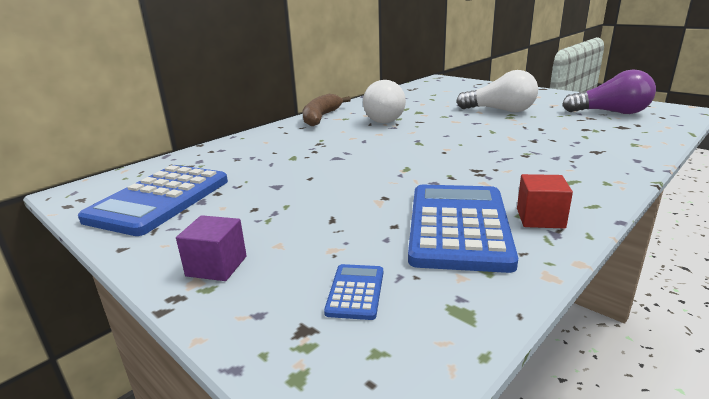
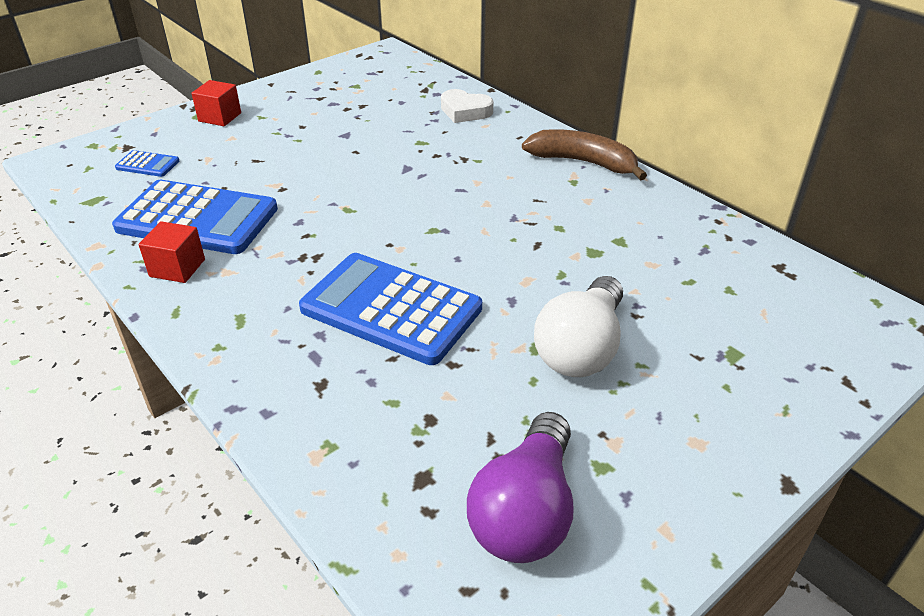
camera: 95 degrees right, 15 degrees up
blue calculator [78,165,228,236] -> blue calculator moved to [299,253,482,365]
purple cube [176,215,247,281] -> red cube [191,80,241,126]
white light bulb [363,80,406,123] -> none
none -> white heart [441,89,493,123]

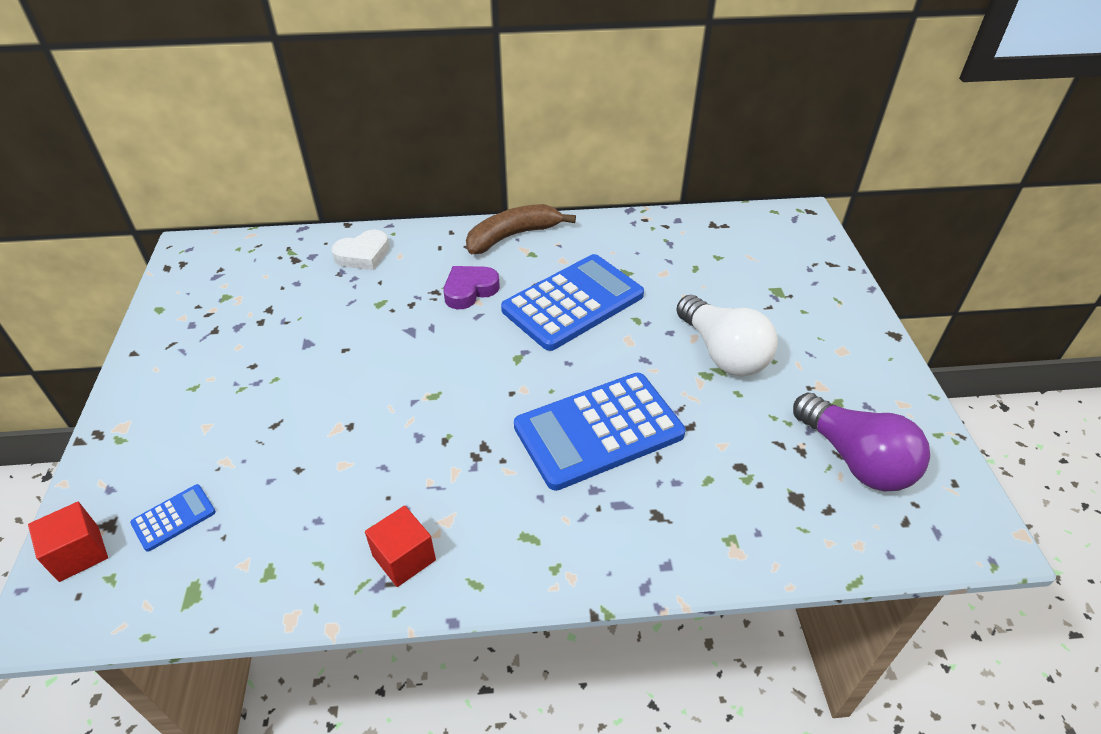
camera: 55 degrees left, 5 degrees up
blue calculator [112,180,278,254] -> blue calculator moved to [501,254,644,351]
red cube [191,80,241,126] -> red cube moved to [28,502,108,582]
none -> purple heart [444,266,500,309]

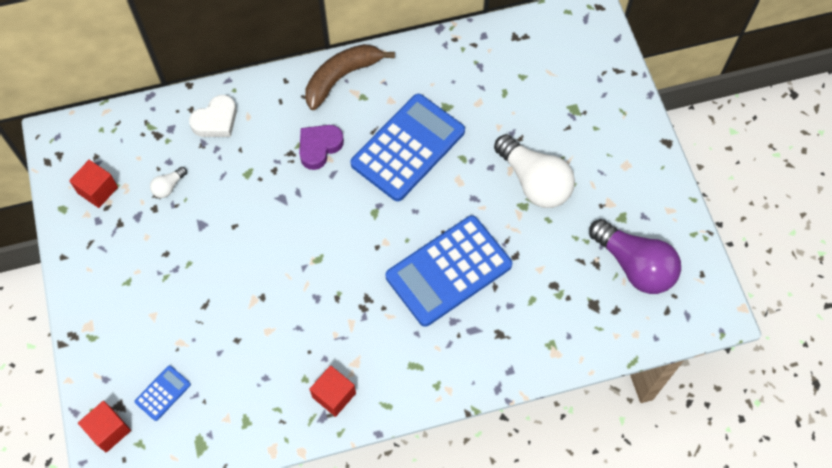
camera: 10 degrees left, 20 degrees up
none -> red cube [69,160,118,208]
none -> white light bulb [150,167,187,198]

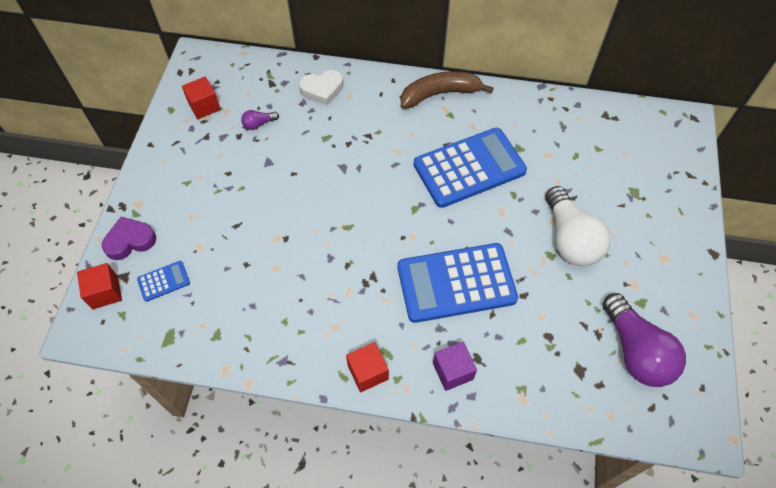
camera: 25 degrees right, 5 degrees down
white light bulb [150,167,187,198] -> purple light bulb [241,110,279,130]
purple heart [299,125,344,170] -> purple heart moved to [102,217,156,260]
red cube [309,365,356,417] -> red cube moved to [346,342,389,392]
none -> purple cube [433,342,477,391]

